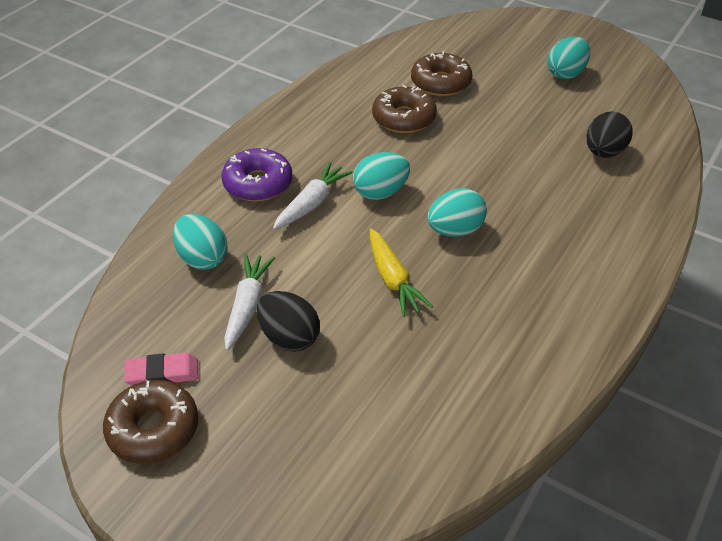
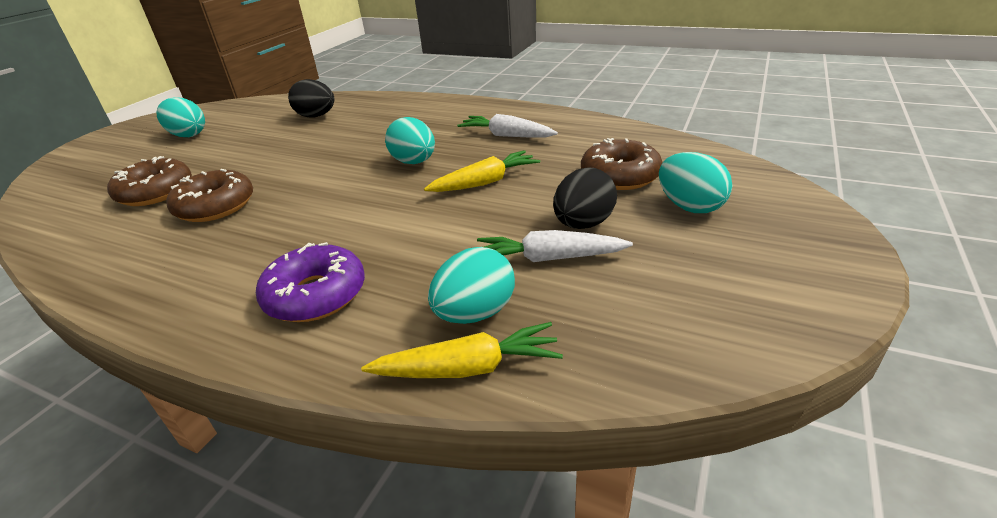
camera: 95 degrees left, 10 degrees down
brown donut [103,380,198,464] -> brown donut moved to [581,138,663,190]
pink eraser [124,353,198,385] -> none
white carrot [273,162,353,230] -> white carrot moved to [457,114,558,137]
turquoise egg [353,152,410,200] -> turquoise egg moved to [659,152,733,213]
none -> yellow carrot [361,322,563,378]

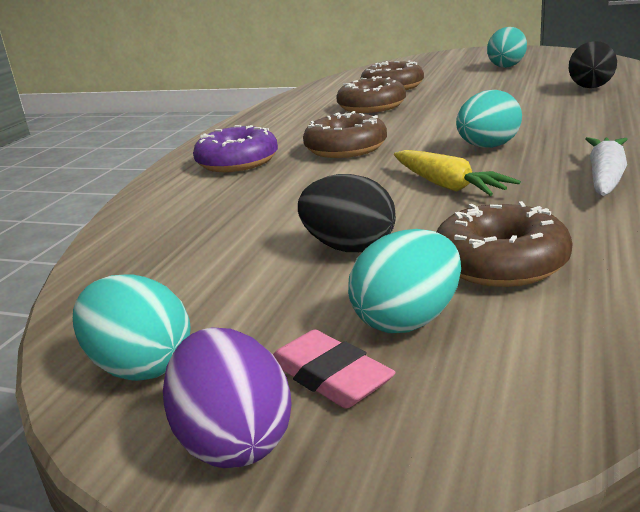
camera: 85 degrees right, 10 degrees down
yellow carrot [361,322,563,378] -> none
turquoise egg [428,247,515,324] -> turquoise egg moved to [73,274,191,381]
white carrot [477,230,633,262] -> none
none -> purple egg [163,328,292,468]
none -> pink eraser [273,329,395,409]
none -> brown donut [303,111,387,158]

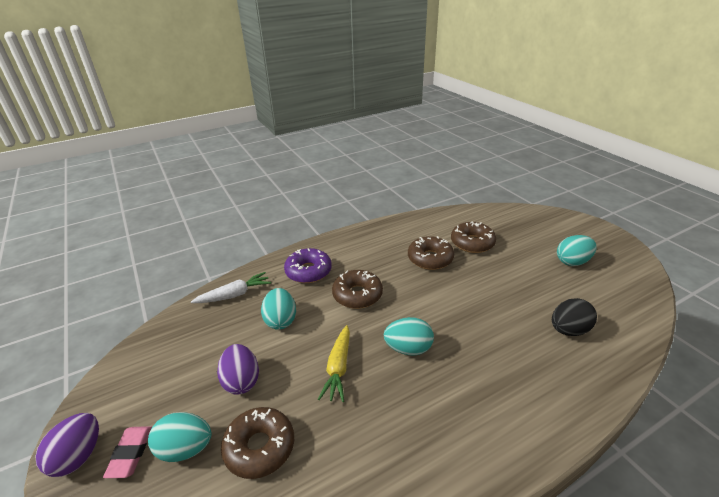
camera: 40 degrees right, 10 degrees up
turquoise egg [73,274,191,381] -> turquoise egg moved to [261,288,296,330]
black egg [298,174,396,252] -> purple egg [217,344,259,395]
white carrot [585,137,628,196] -> white carrot moved to [191,272,271,303]

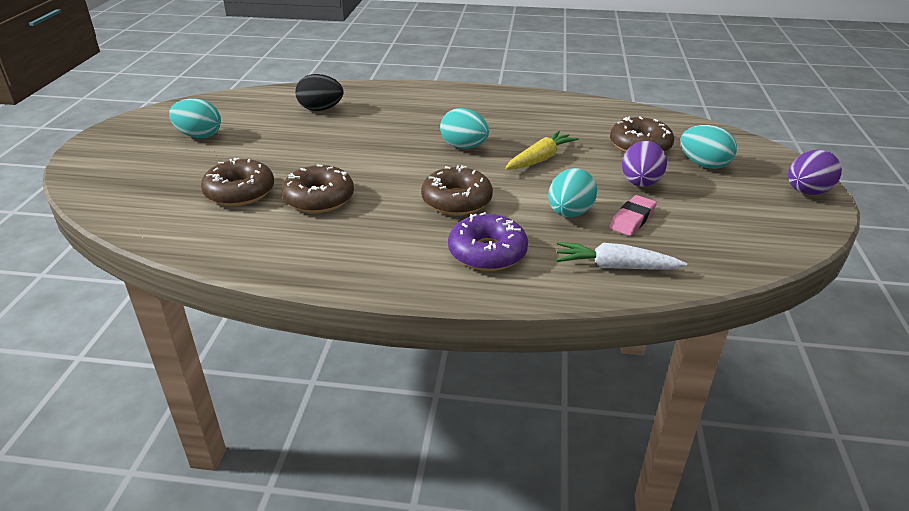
camera: 145 degrees left, 0 degrees up
pink eraser [103,426,152,478] -> pink eraser moved to [609,195,657,236]

